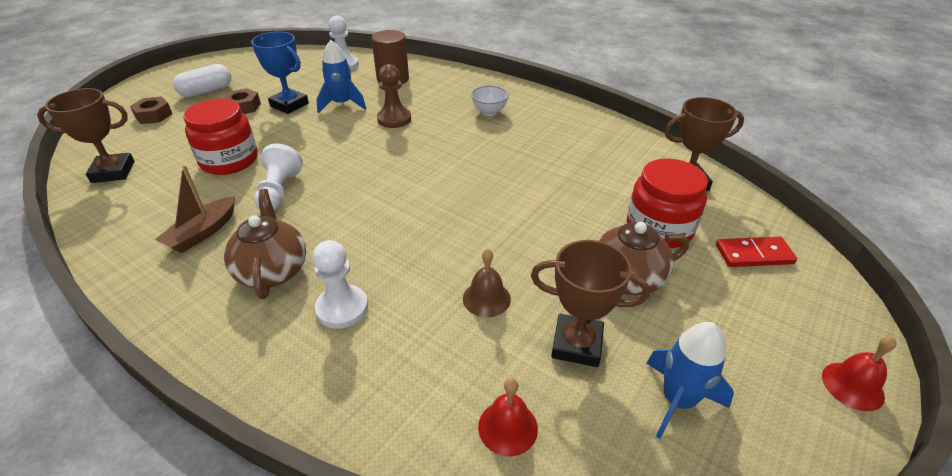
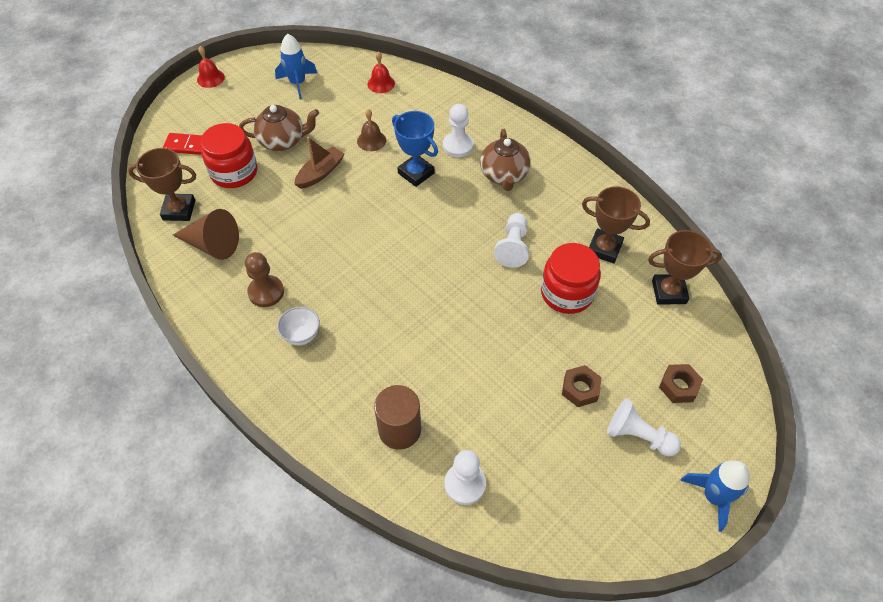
camera: 170 degrees left, 15 degrees up
brown boat [155,165,235,253] -> brown boat moved to [294,137,345,189]
white capsule [173,64,231,97] -> white pawn [607,398,681,456]
blue trophy [251,32,309,114] -> blue trophy moved to [392,111,438,187]
blue rocket [316,40,366,113] -> blue rocket moved to [680,461,750,532]
brown pawn [377,64,411,128] -> brown pawn moved to [245,252,284,307]
brown trophy [531,240,650,367] -> brown trophy moved to [582,186,650,264]
none -> brown cone [173,209,239,260]

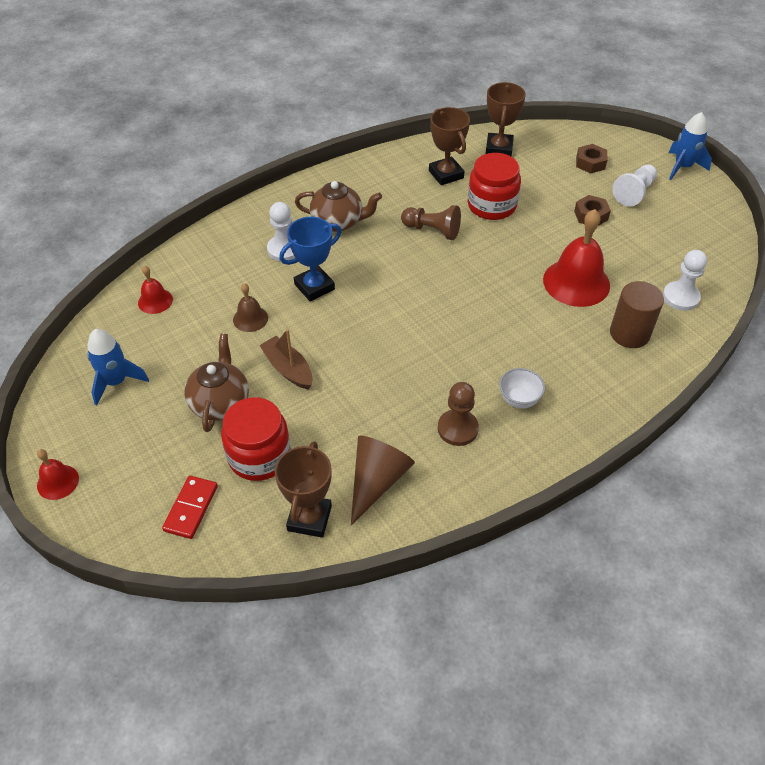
camera: 80 degrees left, 5 degrees down
white pawn [494,213,529,268] -> brown pawn [401,205,461,240]
brown trophy [582,186,650,264] -> brown trophy turned 60 degrees counterclockwise [429,107,470,185]
none -> red bell [543,209,610,307]

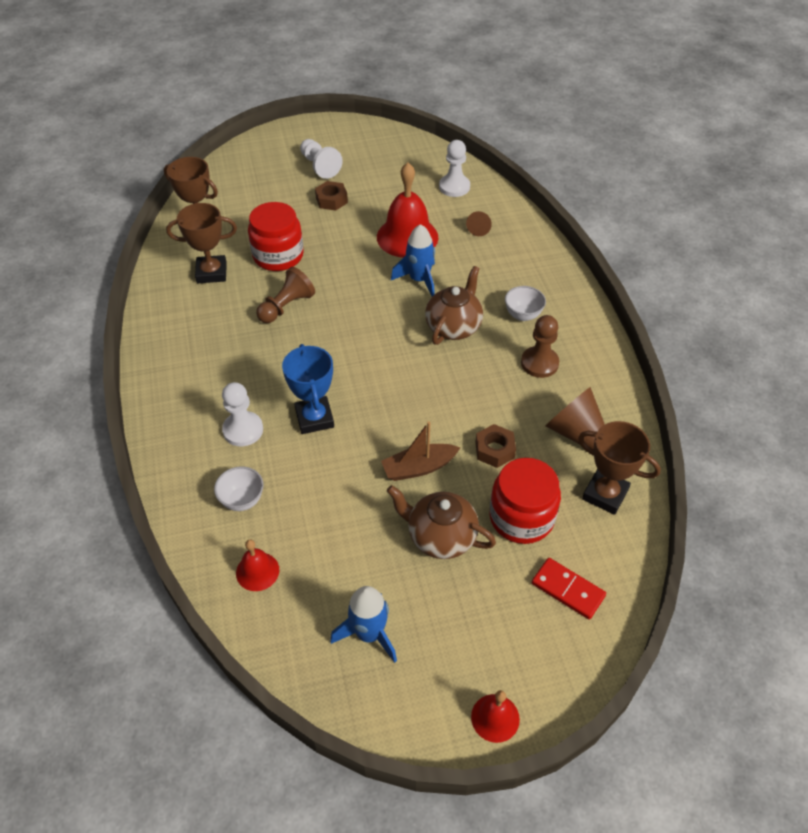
camera: 70 degrees left, 0 degrees up
brown bell [233,283,268,332] -> none
brown teapot [295,181,382,232] -> brown teapot moved to [425,266,483,345]
brown nut [576,144,608,173] -> brown nut moved to [475,424,516,468]
brown cylinder [610,281,664,348] -> brown cone [466,211,492,236]
blue rocket [669,112,712,180] -> blue rocket moved to [391,224,435,296]
none -> white bowl [214,466,263,511]

